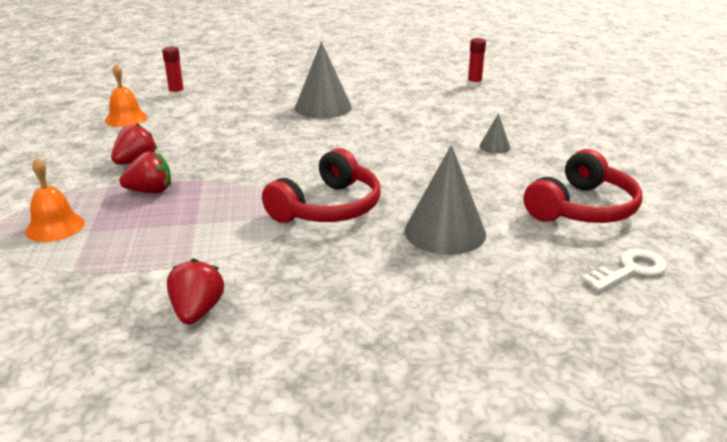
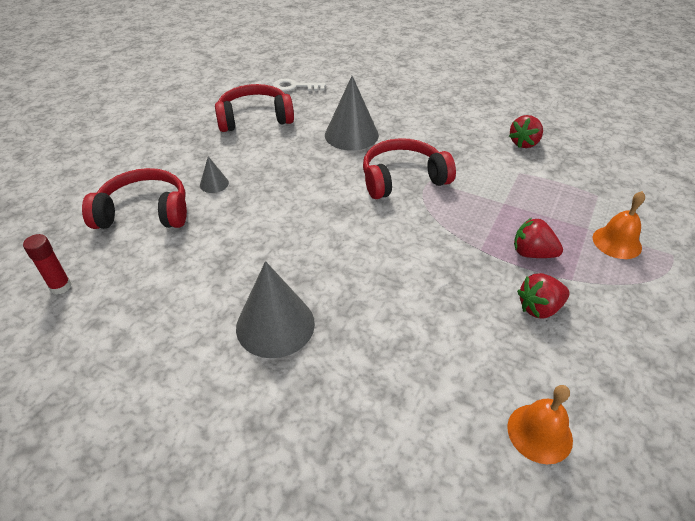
camera: 145 degrees left, 15 degrees up
red glue stick [162,46,185,97] -> none
none -> red headphones [82,168,187,229]

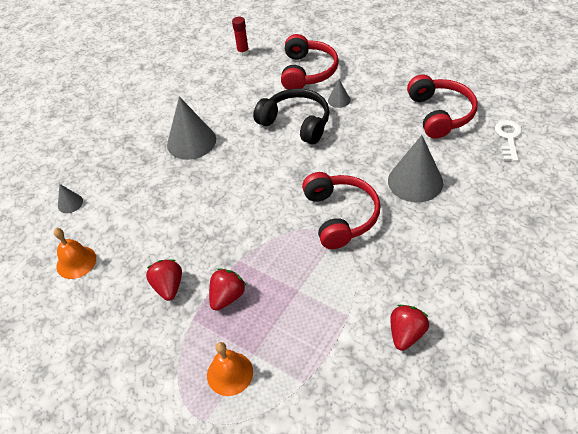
camera: 100 degrees right, 5 degrees up
red strawberry [509,115,543,148] -> red strawberry turned 75 degrees clockwise [390,305,429,351]
none -> grey cone [58,184,83,213]
none -> black headphones [253,88,330,145]

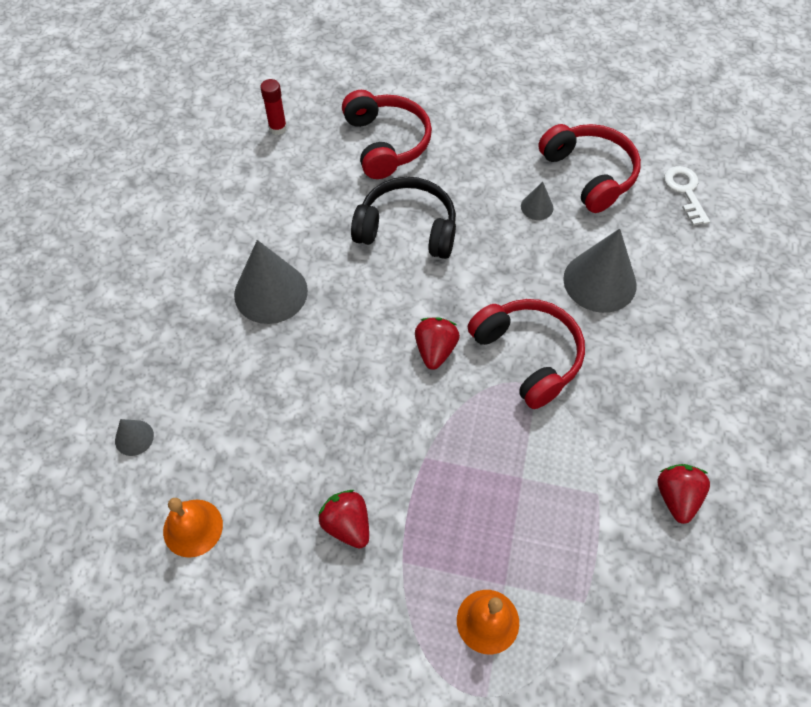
camera: 25 degrees left, 10 degrees up
red strawberry [209,268,246,311] -> red strawberry moved to [415,317,460,370]
grey cone [328,80,350,108] -> grey cone moved to [521,182,553,220]

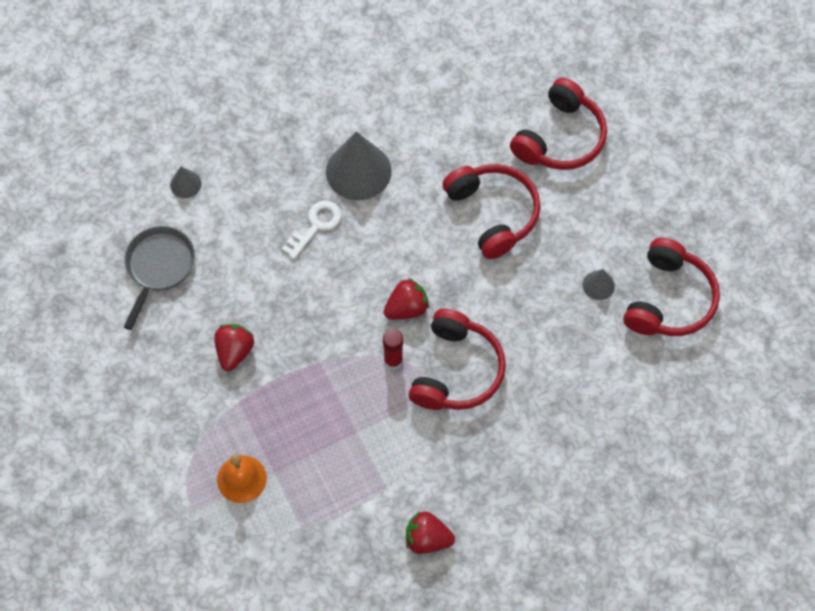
camera: 50 degrees right, 5 degrees up
orange bell [163,498,223,558] -> grey pan [124,226,195,330]
red glue stick [260,79,287,135] -> red glue stick moved to [383,329,403,370]
black headphones [351,177,456,259] -> red headphones [443,164,540,259]
grey cone [563,228,637,313] -> none
red strawberry [658,464,710,524] -> red strawberry turned 135 degrees counterclockwise [406,511,455,554]
white key [664,166,710,226] -> white key moved to [282,201,342,259]

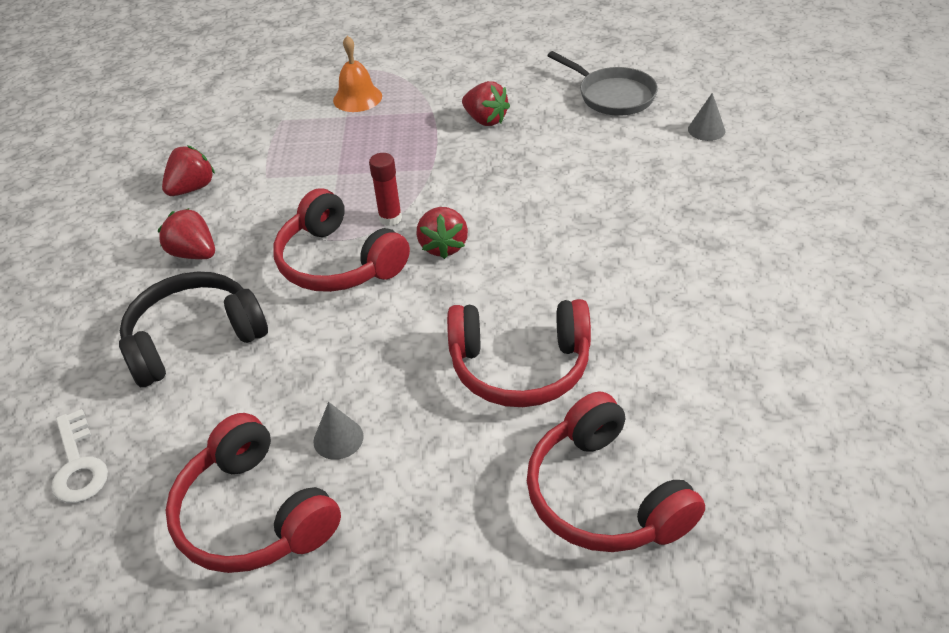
camera: 120 degrees right, 20 degrees down
white key [282,201,342,259] -> white key moved to [52,409,108,503]
grey cone [326,131,392,200] -> none
none -> black headphones [119,271,268,387]
none -> red strawberry [158,208,215,259]

